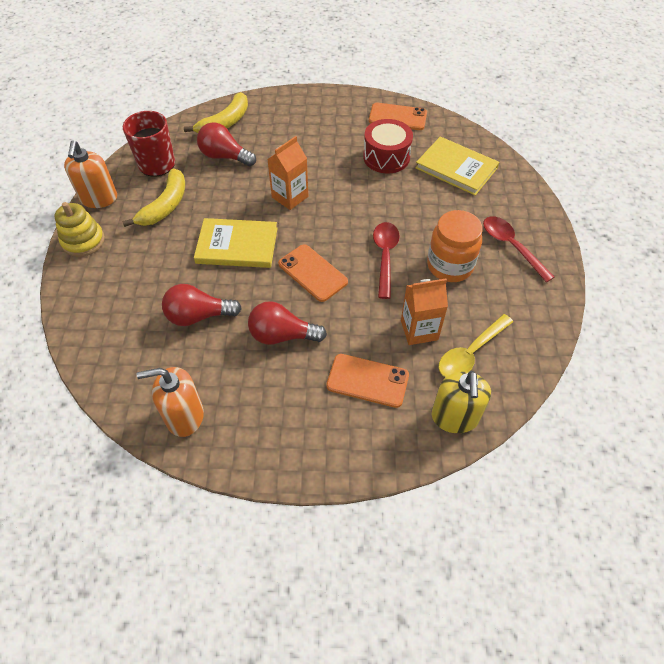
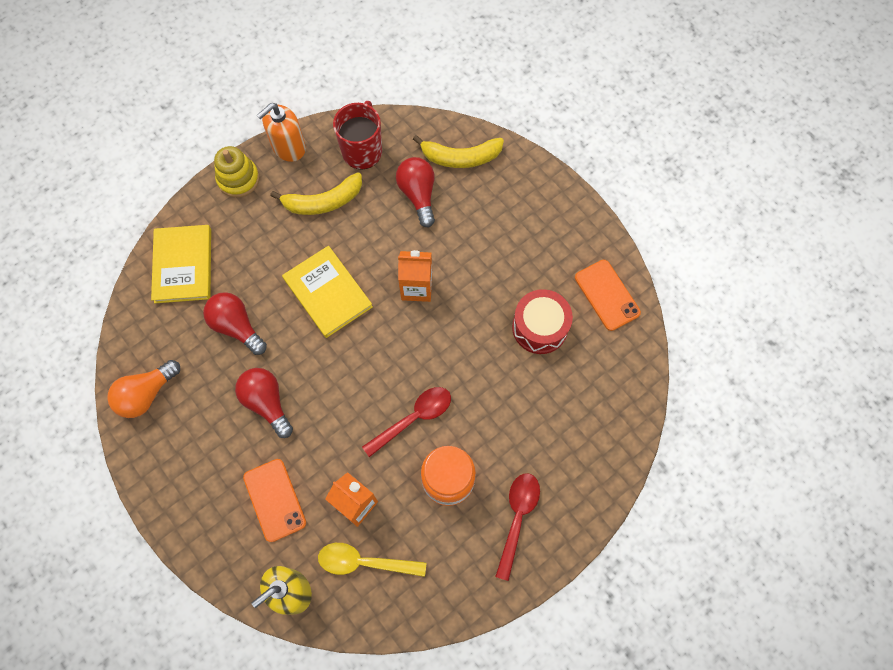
camera: 50 degrees right, 15 degrees up
orange soap dispenser [137,367,204,437] -> orange light bulb [107,360,180,418]
orange phone [278,244,348,302] -> none
yellow book [415,136,499,196] -> yellow book moved to [151,225,211,303]

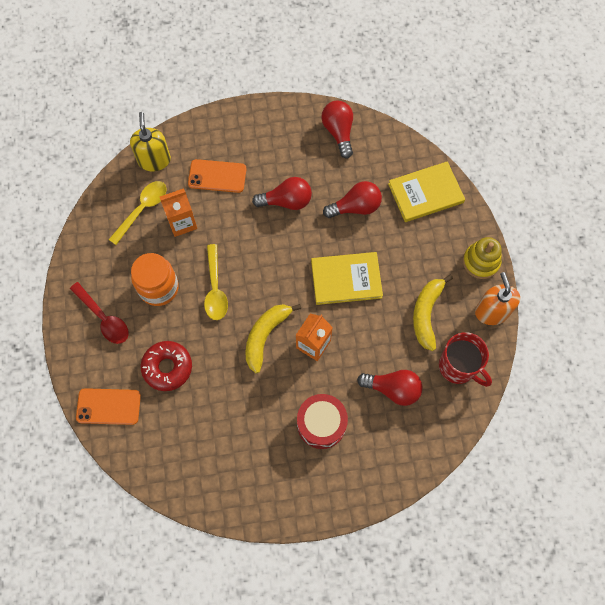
camera: 120 degrees right, 0 degrees up
orange light bulb [107,360,180,418] -> red light bulb [321,101,353,159]
yellow book [151,225,211,303] -> yellow book turned 45 degrees counterclockwise [388,161,465,222]
red spoon [362,387,451,457] -> yellow spoon [204,244,228,320]
yellow banana [413,135,504,168] -> yellow banana moved to [246,304,301,373]
red drum [512,289,573,354] -> red drum moved to [297,394,348,449]
orange phone [575,260,641,331] -> orange phone moved to [76,388,141,425]
none -> red donut [141,341,192,391]

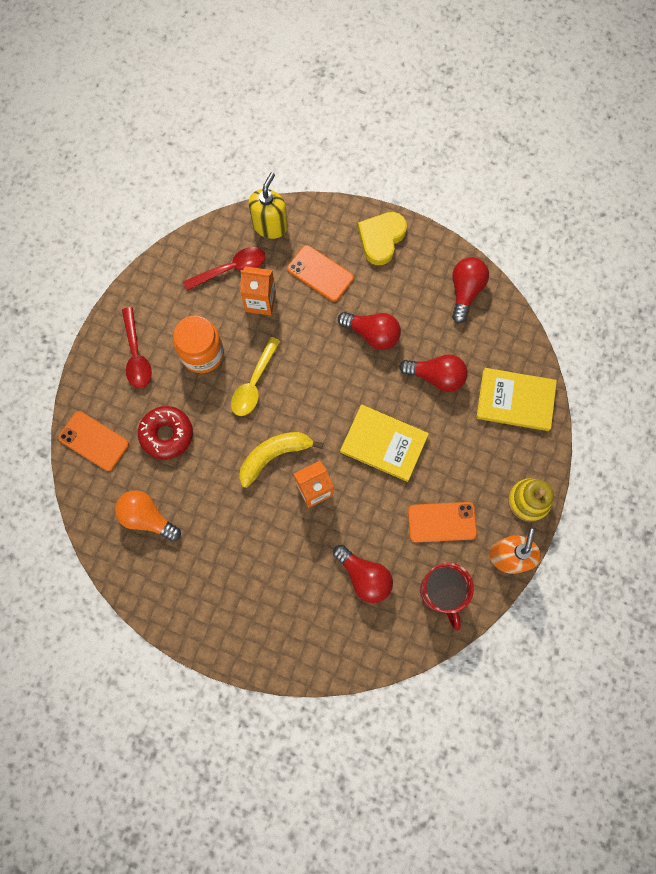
camera: 30 degrees right, 5 degrees up
yellow spoon [108,181,167,245] -> red spoon [183,247,265,291]
red drum [297,394,348,449] -> none
yellow banana [413,275,453,351] -> orange phone [408,502,477,542]
none -> orange light bulb [115,490,181,542]
none -> yellow heart [358,212,407,265]

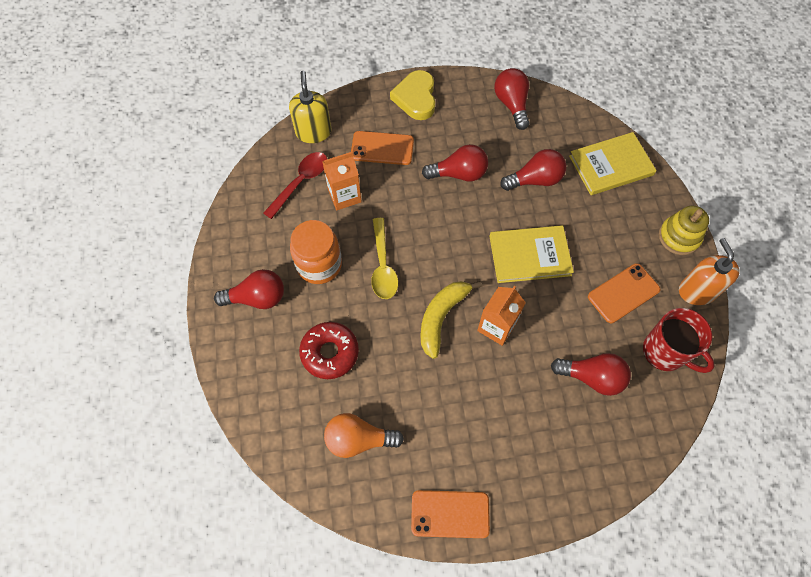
camera: 30 degrees left, 10 degrees down
orange phone [58,411,129,471] -> orange phone moved to [411,490,490,538]
red spoon [122,307,152,388] -> red light bulb [214,269,284,309]

